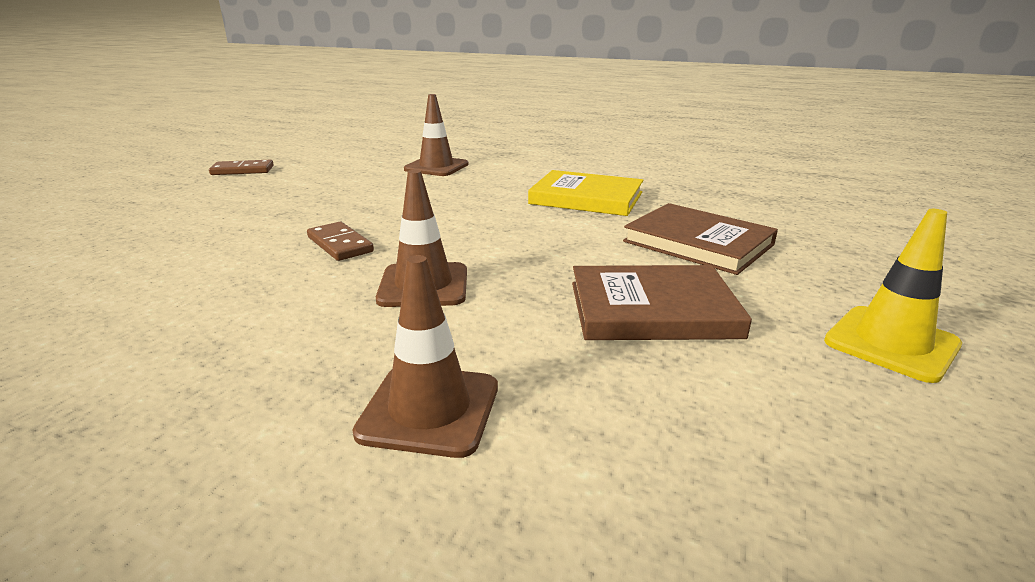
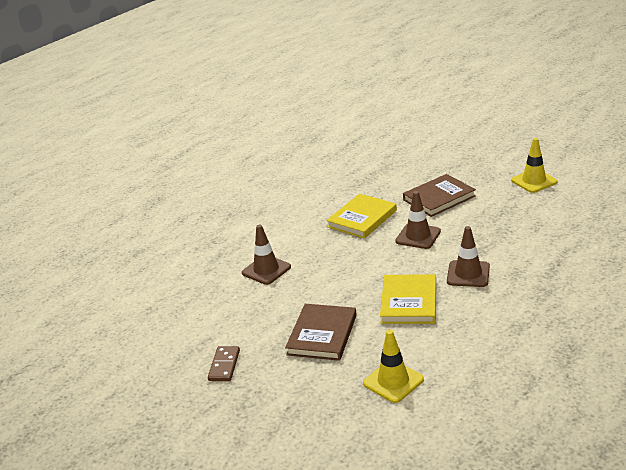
camera: 70 degrees left, 5 degrees up
brown domino [307,222,374,261] -> yellow book [380,274,436,324]
brown traffic cone [352,255,498,458] -> brown traffic cone moved to [395,191,441,249]
brown book [572,265,752,340] -> brown book moved to [285,304,357,361]
none -> yellow traffic cone [363,330,424,403]

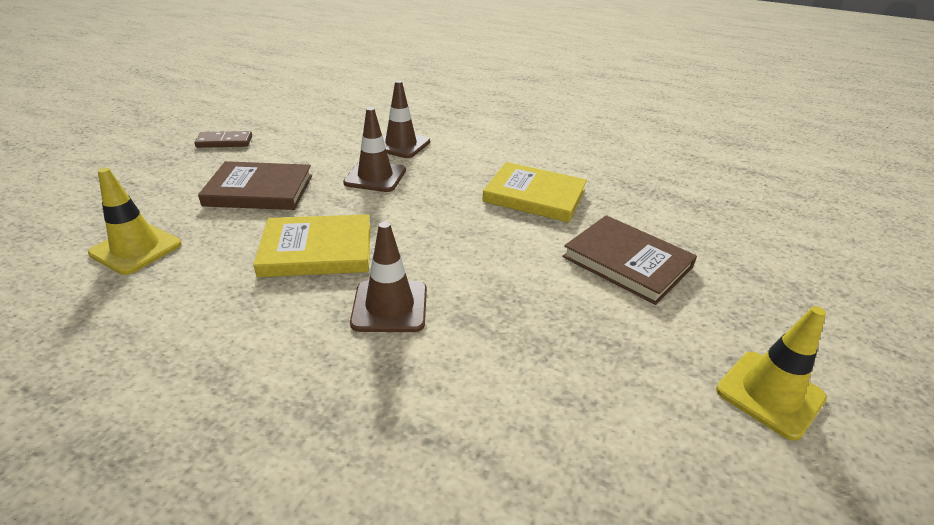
camera: 70 degrees right, 5 degrees up
brown traffic cone [395,191,441,249] -> brown traffic cone moved to [343,107,406,192]

